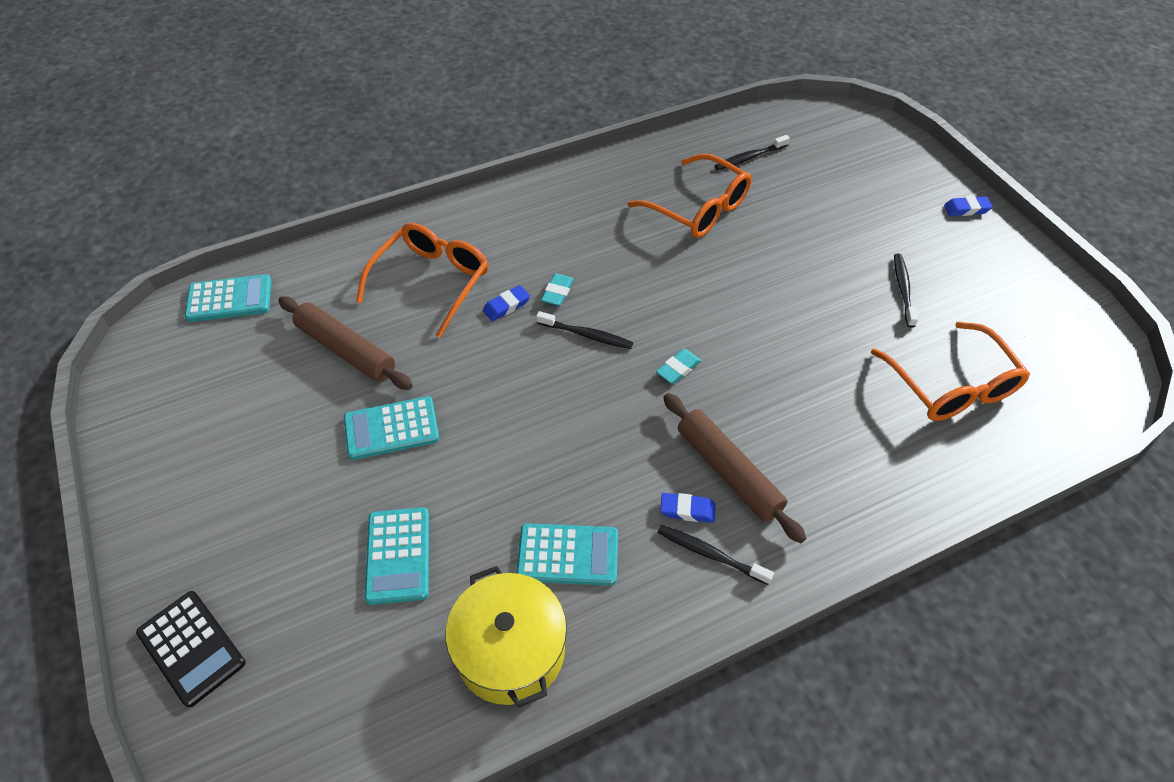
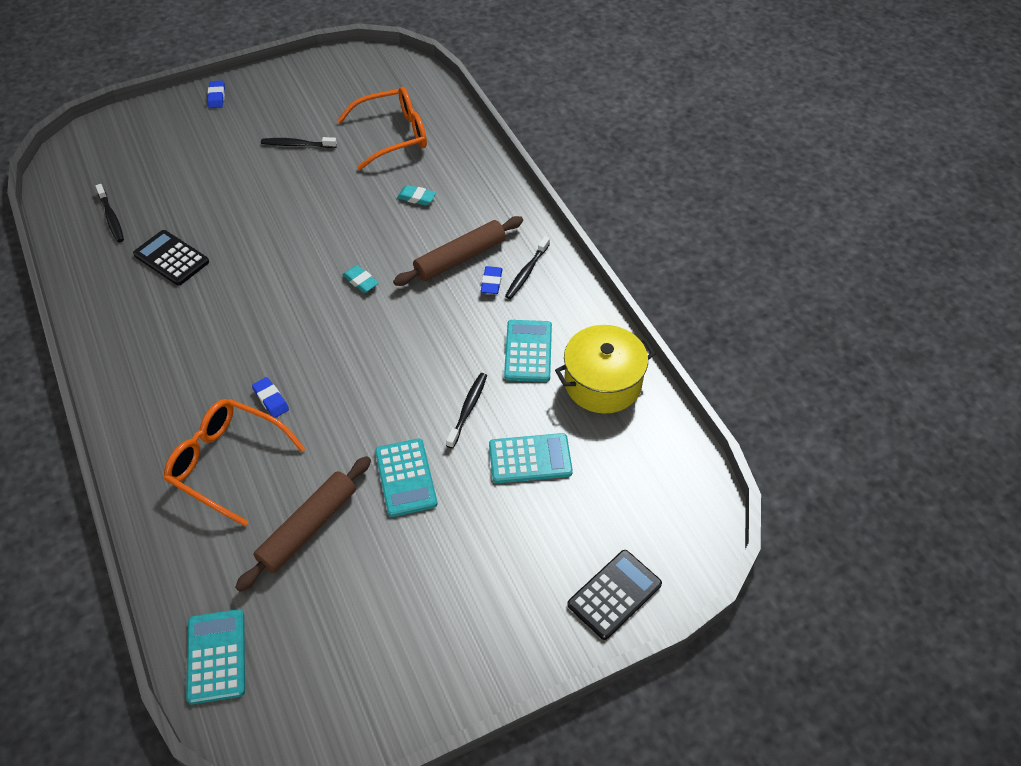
camera: 90 degrees left, 0 degrees up
black toothbrush [536,311,633,349] -> black toothbrush moved to [446,373,487,449]
turquoise eraser [541,273,574,306] -> turquoise eraser moved to [397,185,436,206]
orange glasses [627,154,752,238] -> black calculator [133,230,209,286]

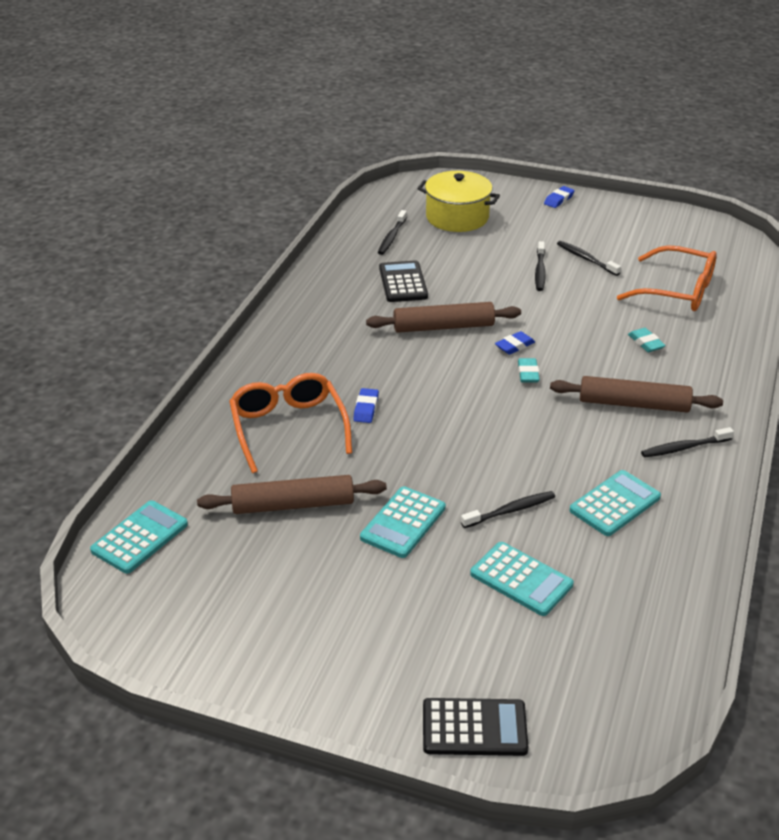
camera: 45 degrees right, 15 degrees down
blue eraser [481,266,503,294] -> blue eraser moved to [495,331,535,355]
yellow pot [555,325,655,414] -> yellow pot moved to [417,171,500,232]
none -> brown rolling pin [366,302,521,333]
none -> black toothbrush [535,241,546,291]

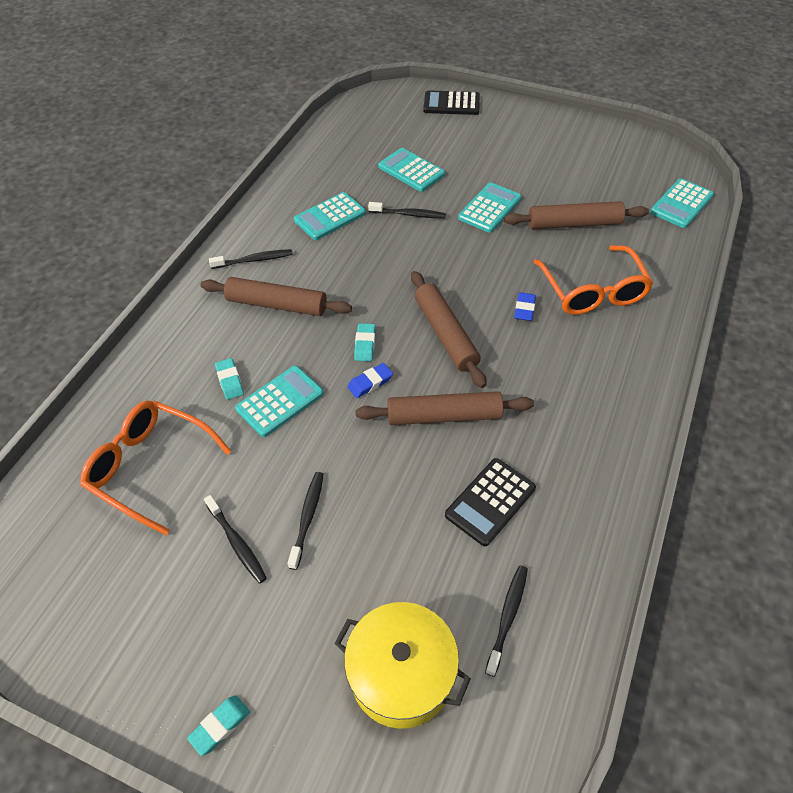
camera: 175 degrees left, 15 degrees up
black calculator [379,260,428,302] -> black calculator turned 45 degrees clockwise [445,458,536,546]
black toothbrush [461,491,555,528] -> black toothbrush turned 150 degrees counterclockwise [368,202,446,219]
blue eraser [544,186,575,208] -> turquoise eraser [187,695,250,756]
none -> turquoise calculator [235,366,324,437]
none -> brown rolling pin [411,271,487,388]

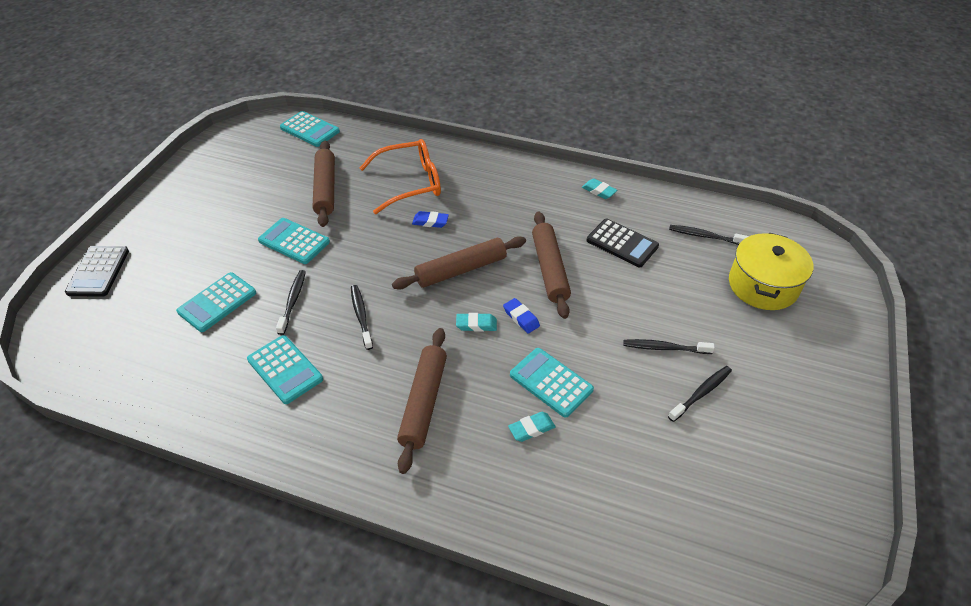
camera: 95 degrees left, 5 degrees down
orange glasses [80,401,232,535] -> none
turquoise eraser [187,695,250,756] -> turquoise eraser moved to [582,178,617,199]
black toothbrush [209,249,293,269] -> black toothbrush moved to [351,285,373,350]

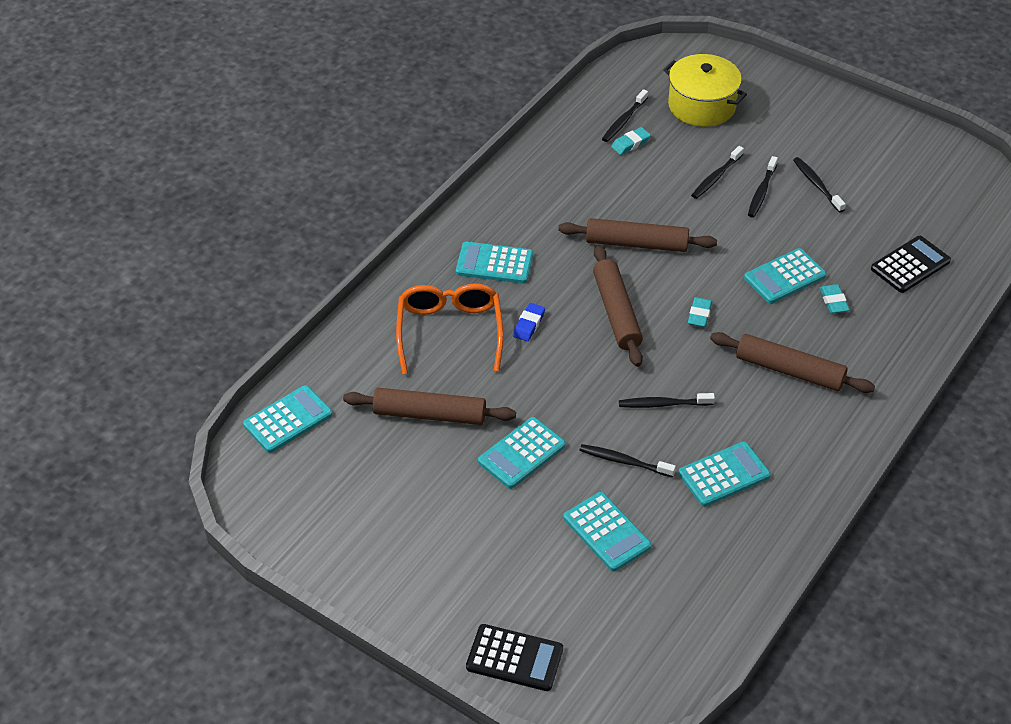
camera: 75 degrees left, 0 degrees up
blue eraser [503,298,540,333] -> none
turquoise eraser [582,178,617,199] -> turquoise eraser moved to [611,127,651,155]
black calculator [587,218,659,267] -> black calculator moved to [871,236,951,293]
none -> turquoise calculator [456,242,533,284]
none -> black toothbrush [691,146,744,199]

